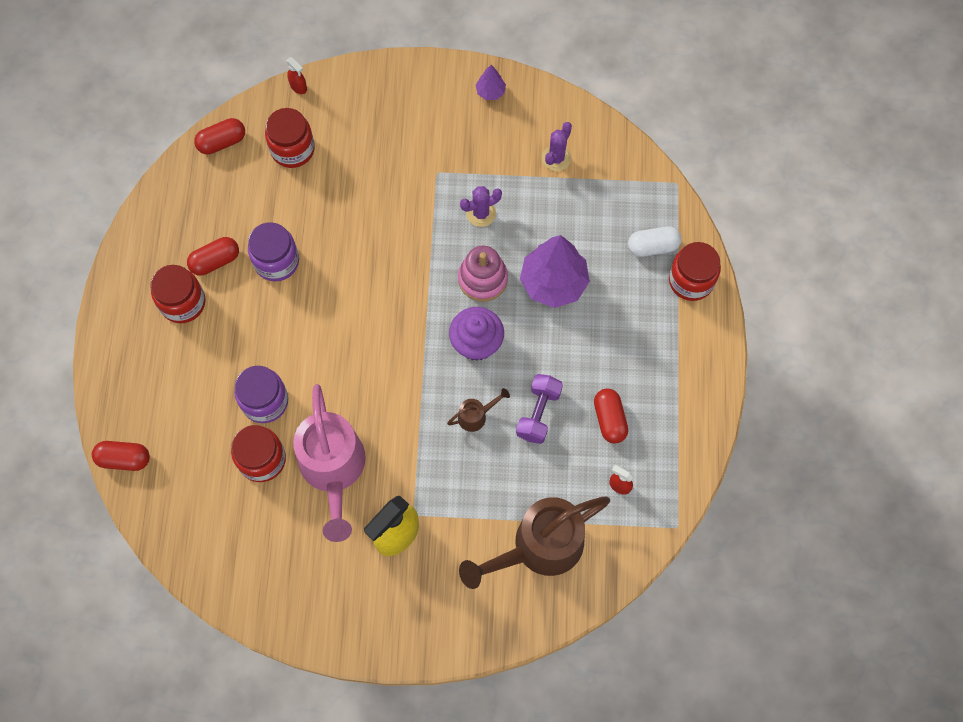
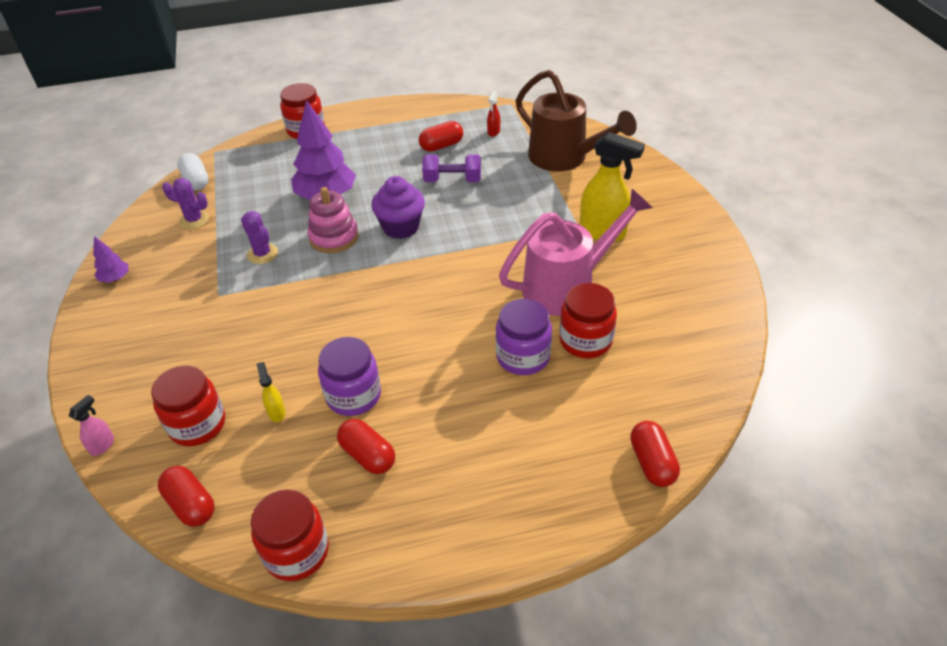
camera: 105 degrees left, 25 degrees down
red jar [151,265,205,323] -> red jar moved to [251,489,329,581]
red spray bottle [286,57,307,94] -> pink spray bottle [69,395,114,456]
brown watering can [447,388,510,432] -> none
white capsule [628,226,682,257] -> white capsule moved to [178,153,208,190]
none -> yellow spray bottle [257,362,286,422]

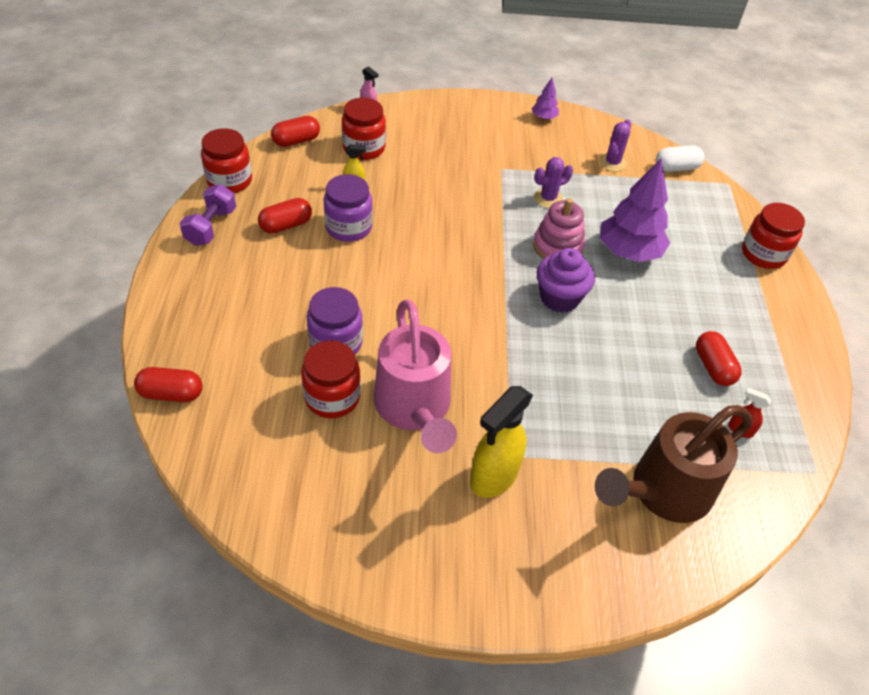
camera: 100 degrees right, 5 degrees up
purple dumbbell [422,154,481,182] -> purple dumbbell moved to [180,184,236,246]

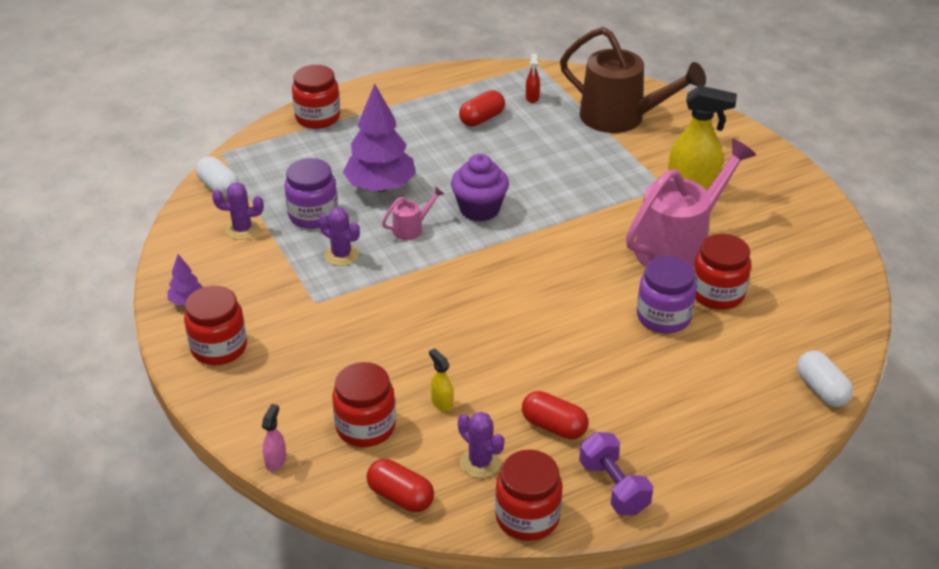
camera: 115 degrees left, 10 degrees down
red capsule [134,367,203,402] -> white capsule [797,351,854,407]
purple dumbbell [180,184,236,246] -> purple dumbbell turned 75 degrees clockwise [579,432,653,515]
purple jar [324,174,373,242] -> purple jar moved to [284,158,338,229]
pink stacking toy [533,198,585,259] -> pink watering can [382,186,444,240]
none -> red jar [184,286,247,365]
none -> purple cactus [458,412,504,478]

